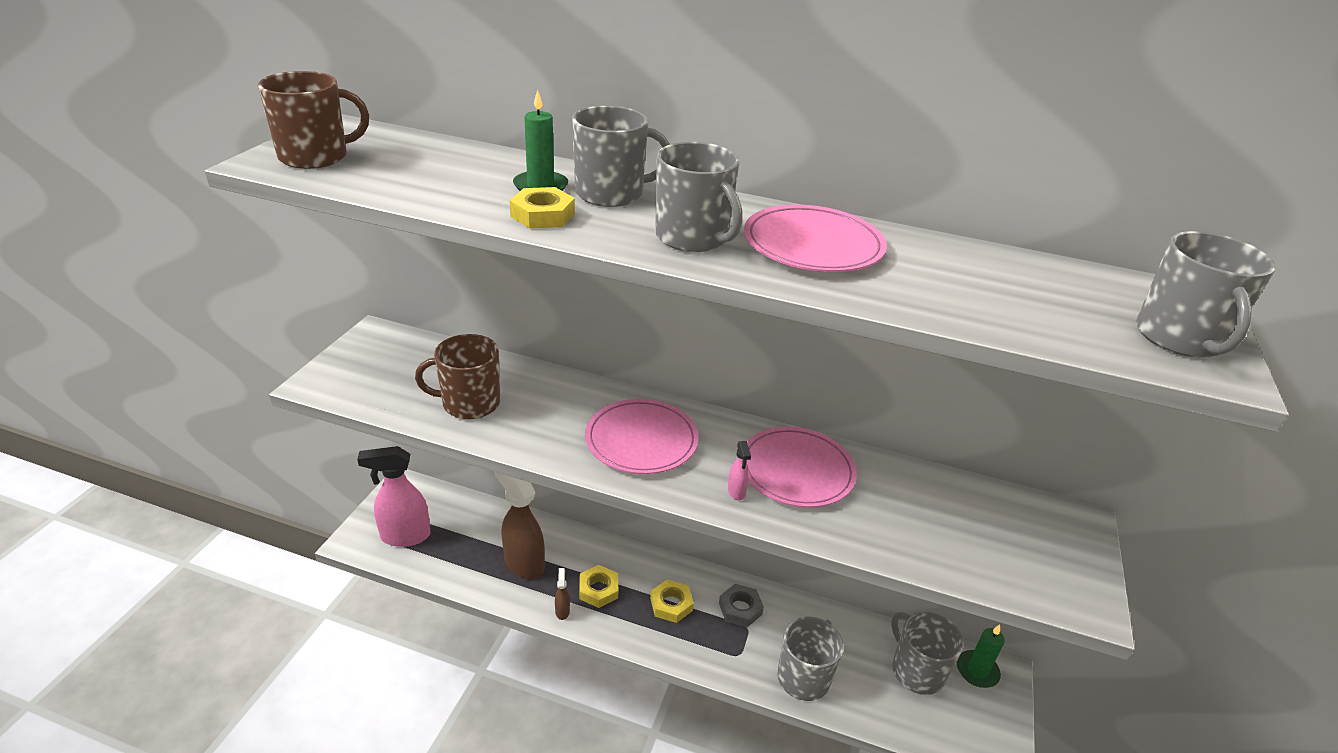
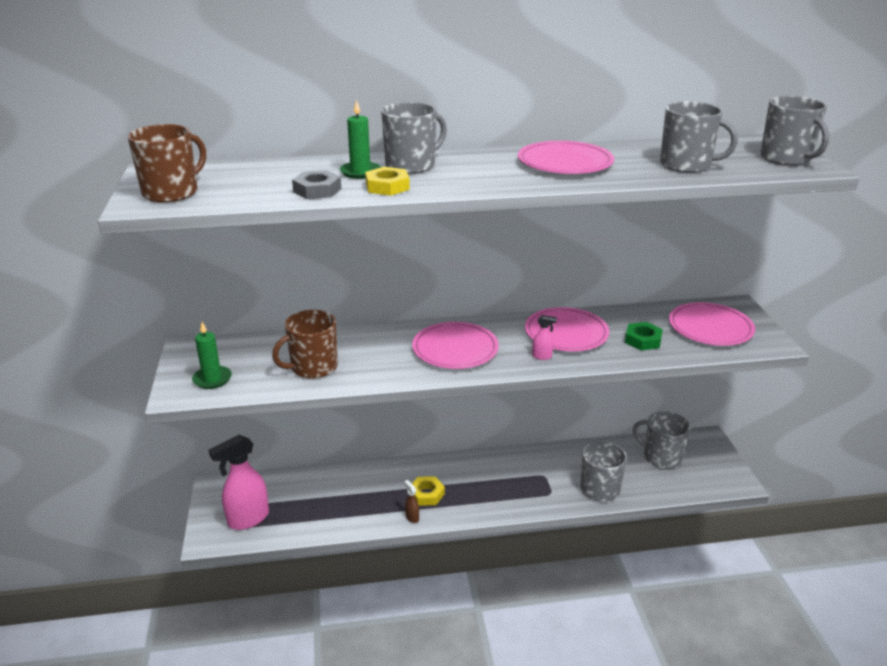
camera: 25 degrees left, 5 degrees down
brown spray bottle [495,472,545,579] -> none
yellow nut [650,579,694,623] -> none
grey mug [655,142,743,252] -> grey mug moved to [660,101,738,173]
grey nut [719,584,764,627] -> grey nut moved to [292,170,341,199]
pink spray bottle [728,441,751,500] -> pink spray bottle turned 45 degrees counterclockwise [532,315,557,360]
green candle [957,624,1005,688] -> green candle moved to [192,322,232,389]
none -> green nut [625,322,663,350]
none -> pink plate [669,302,755,346]

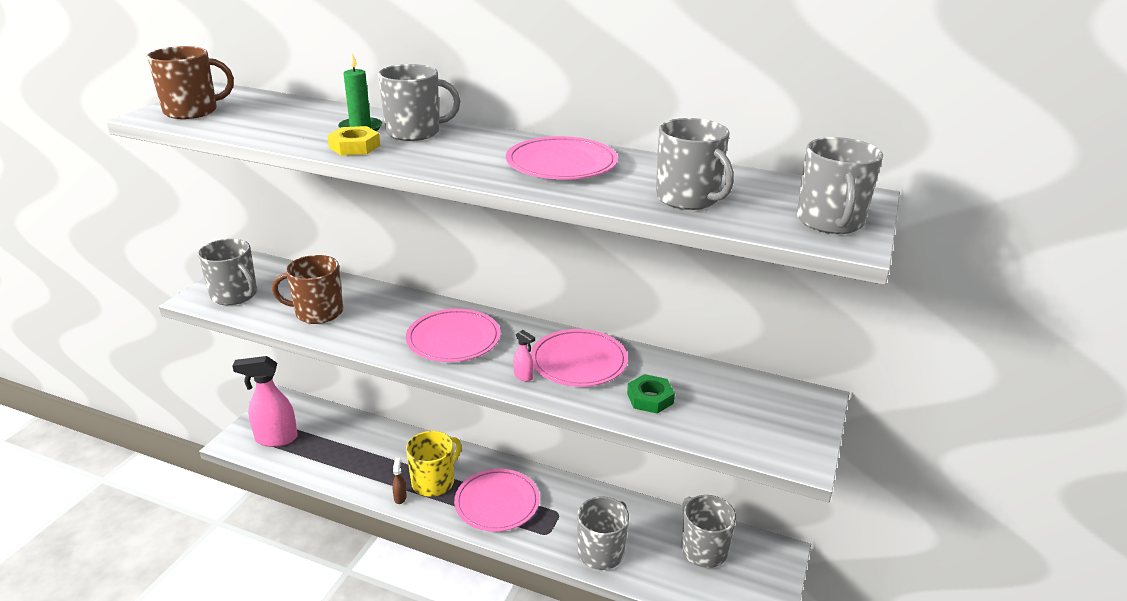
camera: 30 degrees right, 0 degrees up
green candle [192,322,232,389] -> grey mug [198,239,257,305]
grey nut [292,170,341,199] -> none
yellow nut [412,476,445,506] -> yellow mug [406,431,461,497]
pink plate [669,302,755,346] -> pink plate moved to [454,469,540,532]

